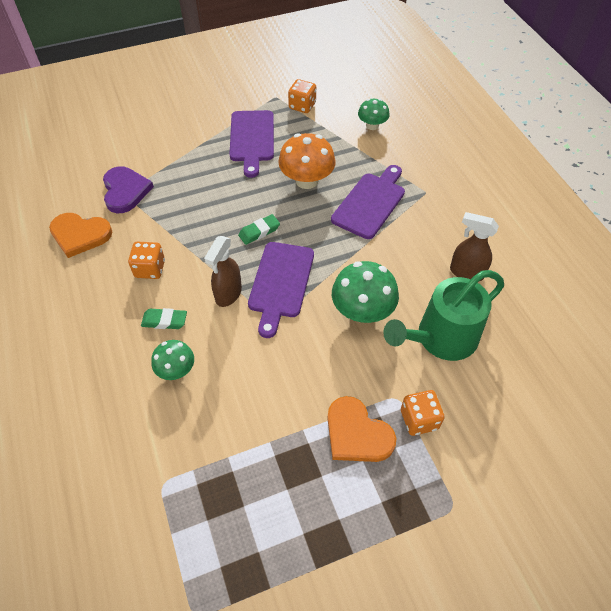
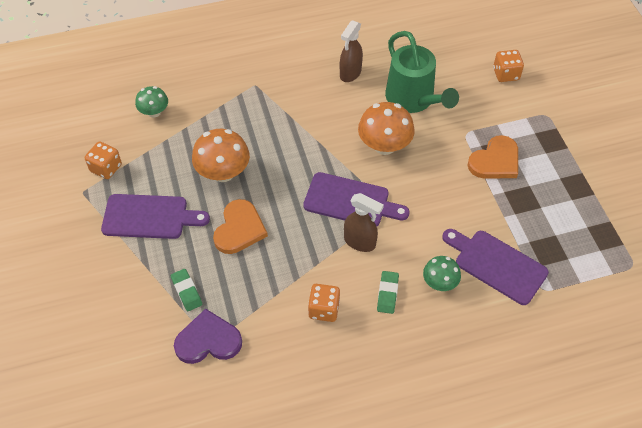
camera: 85 degrees left, 0 degrees up
orange heart [49,213,112,258] -> orange heart moved to [213,199,268,254]
green eraser [238,214,280,245] -> green eraser moved to [171,269,202,311]
purple cutting board [331,165,405,239] -> purple cutting board moved to [442,229,549,305]
green mushroom [332,261,399,323] -> orange mushroom [358,102,415,155]
orange dice [401,390,445,436] -> orange dice moved to [493,50,524,82]

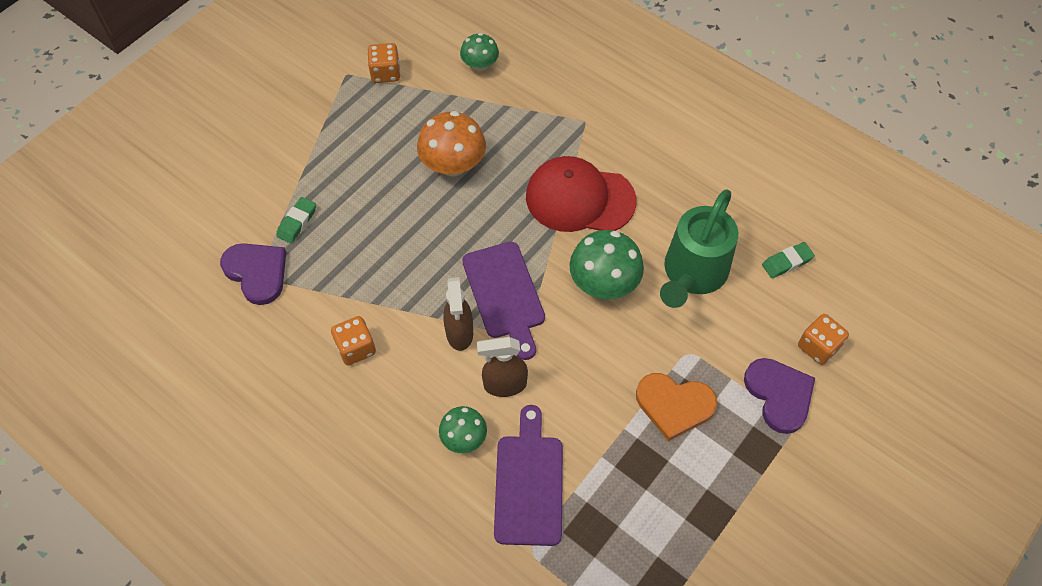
camera: 55 degrees right, 5 degrees up
purple cutting board [101,194,210,239] -> none
orange heart [213,199,268,254] -> none
brown spray bottle [340,20,363,82] -> brown spray bottle moved to [477,337,528,397]
orange mushroom [358,102,415,155] -> green mushroom [569,230,644,299]
green eraser [377,271,399,314] -> green eraser moved to [762,242,815,278]
none -> red cap [526,156,637,232]
none -> purple heart [744,358,815,434]

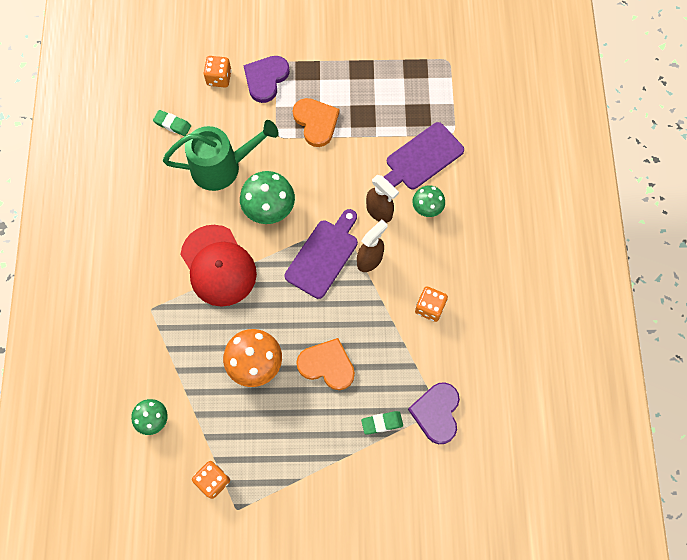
camera: 130 degrees left, 10 degrees up
none -> orange heart [296,338,355,390]

